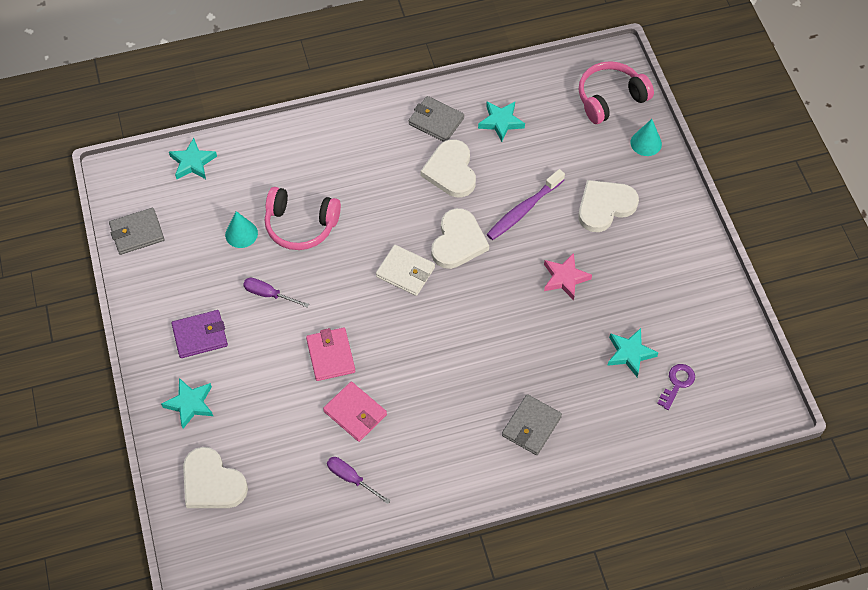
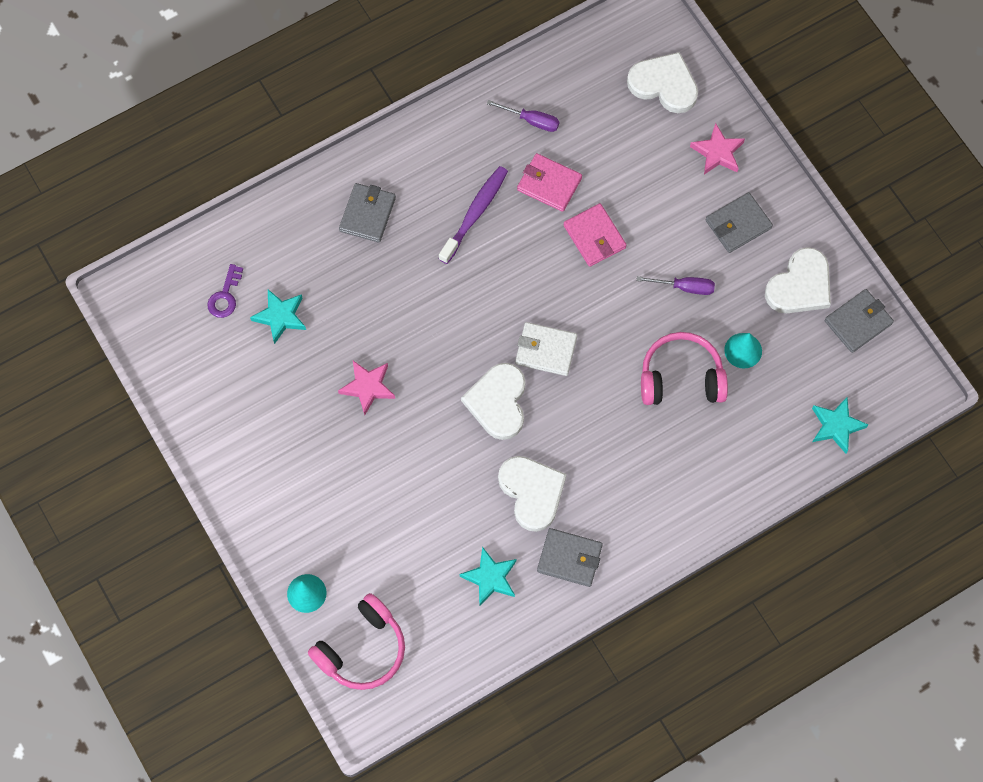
camera: 165 degrees right, 10 degrees up
turquoise star [161,378,213,429] -> pink star [690,123,745,175]
purple wallet [171,310,228,358] -> grey wallet [706,192,773,253]
purple toothbrush [487,169,565,240] -> purple toothbrush moved to [439,166,508,264]
white heart [578,180,639,232] -> white heart moved to [765,247,831,313]

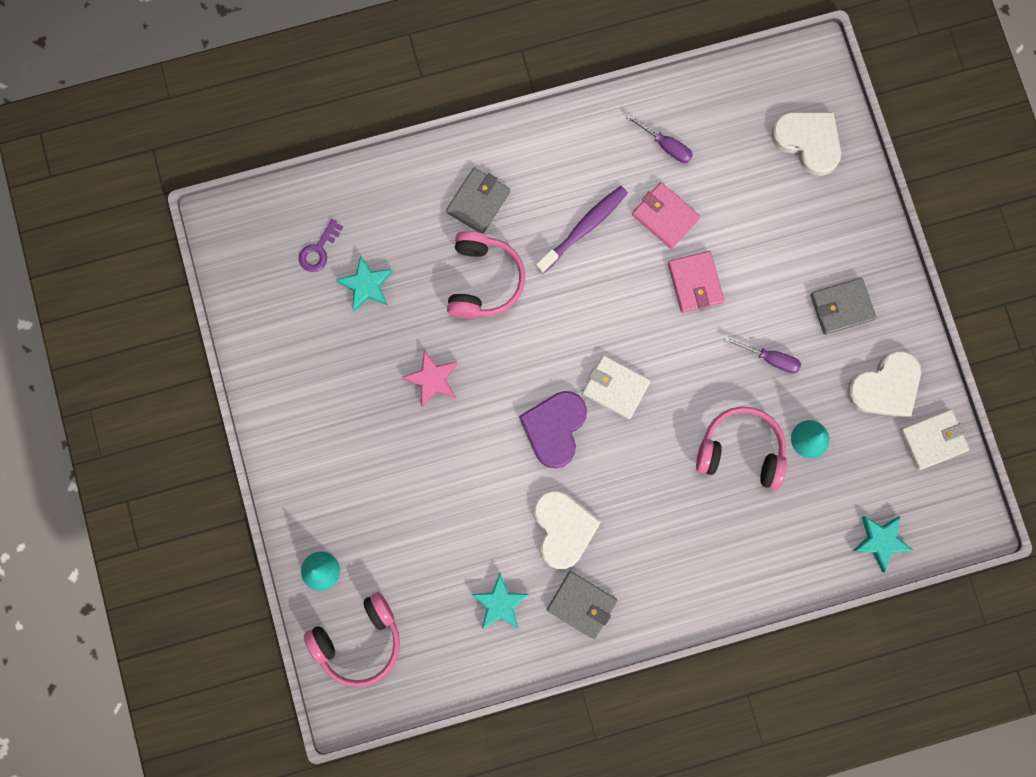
camera: 15 degrees right, 10 degrees up
white heart [461,363,525,440] -> purple heart [519,391,587,469]
pink star [690,123,745,175] -> none
grey wallet [825,289,894,353] -> white wallet [900,409,970,471]
none -> pink headphones [447,231,525,319]

